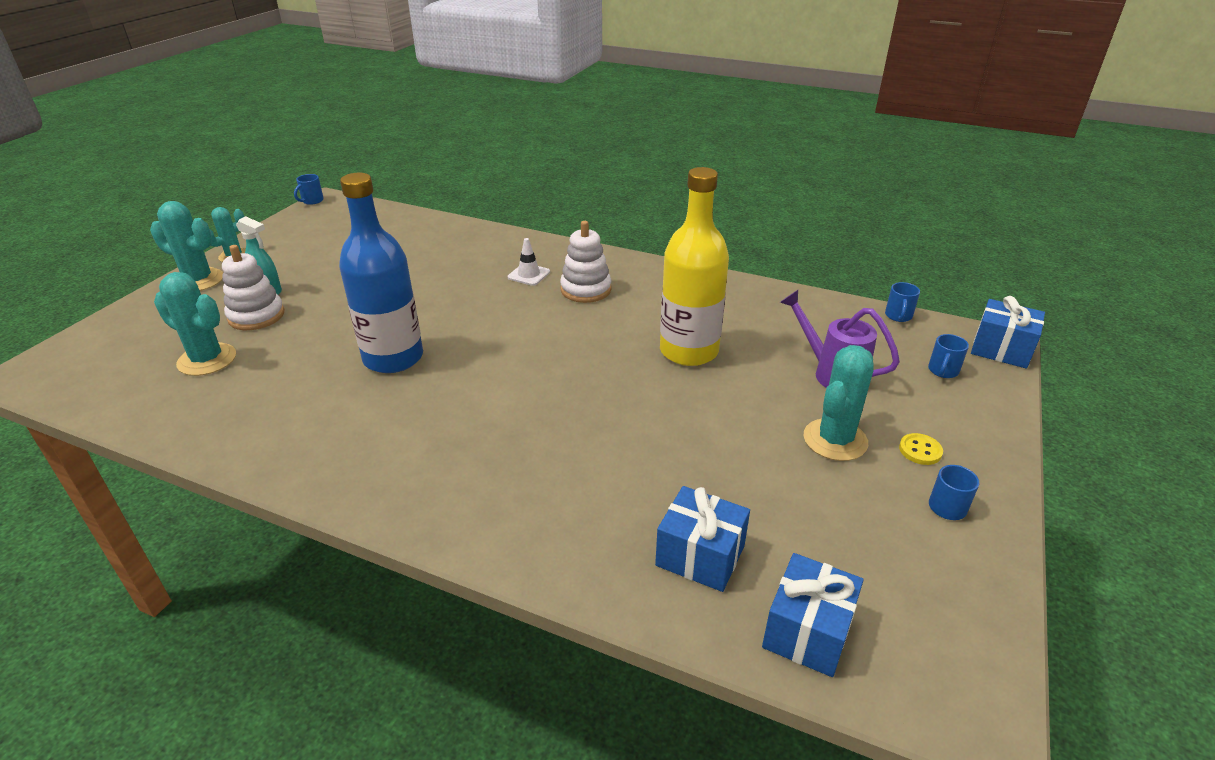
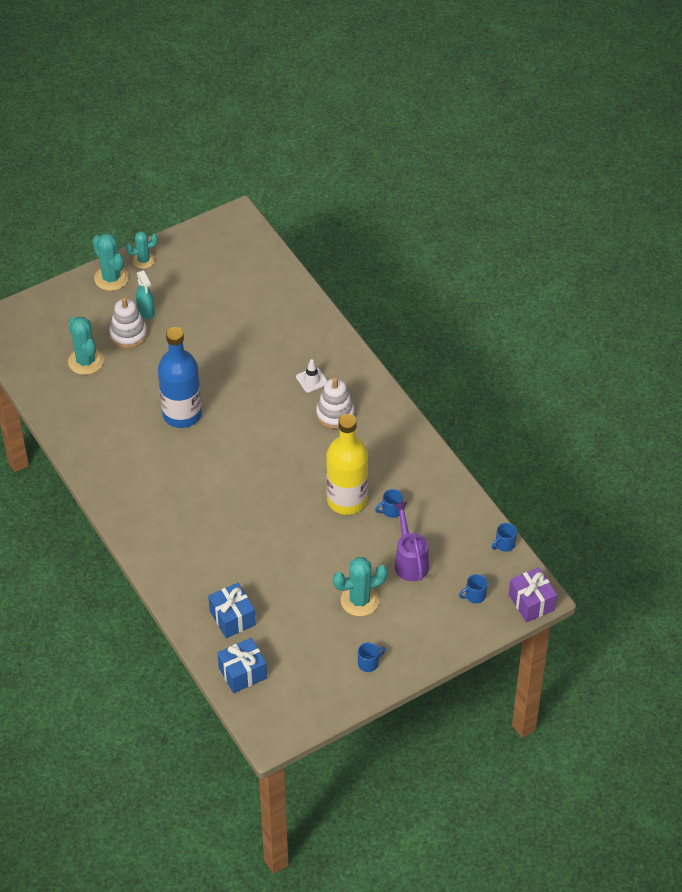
camera: 35 degrees right, 15 degrees up
blue mug [294,174,324,205] -> blue mug moved to [375,489,403,518]
yellow button [899,433,943,465] -> none
blue gift [971,296,1045,369] -> purple gift [509,567,557,622]

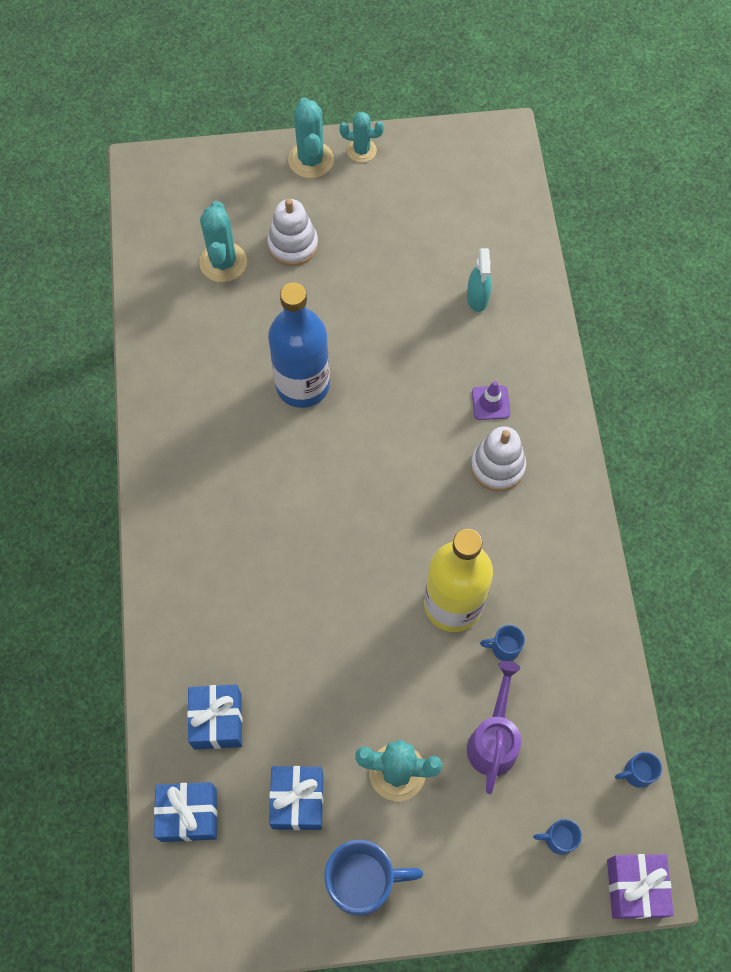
camera: 25 degrees right, 15 degrees up
turquoise spray bottle [136,270,155,319] -> turquoise spray bottle moved to [467,248,492,312]
white traffic cone [296,359,328,393] -> purple traffic cone [472,381,510,420]
blue mug [358,642,386,672] -> blue mug [324,840,423,916], size x2.09
none -> blue gift [269,766,323,830]

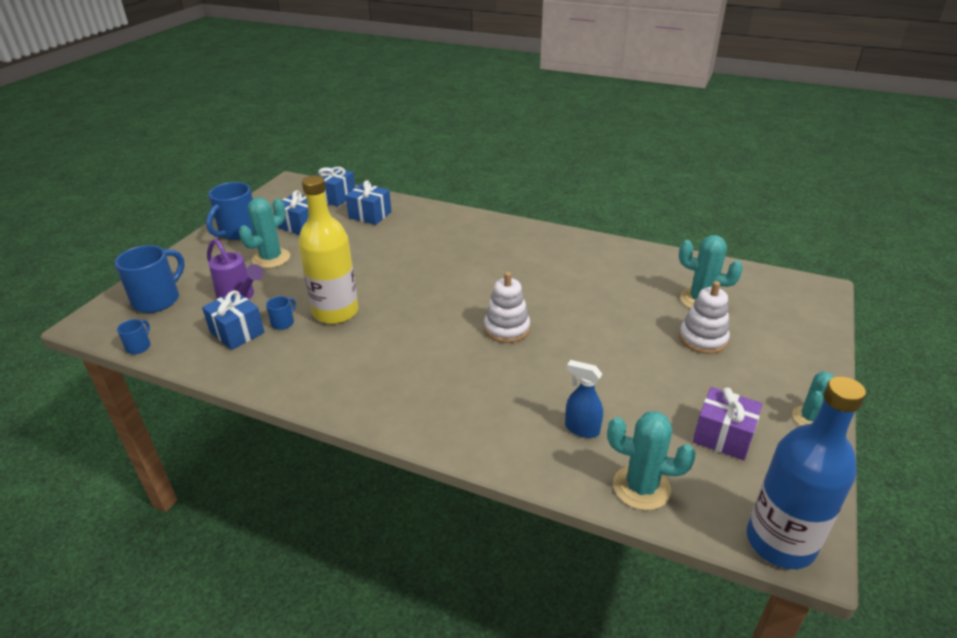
camera: 120 degrees right, 30 degrees down
blue bottle [268,283,330,408] -> blue bottle moved to [747,376,866,569]
turquoise cactus [288,97,334,178] -> turquoise cactus moved to [607,411,696,510]
turquoise spray bottle [467,248,492,312] -> blue spray bottle [565,360,603,438]
white stacking toy [471,426,526,491] -> white stacking toy moved to [484,272,530,343]
purple traffic cone [472,381,510,420] -> none
blue mug [533,819,582,855] -> blue mug [115,245,185,313], size x2.09
purple gift [607,854,674,919] -> purple gift moved to [693,387,763,460]
none -> blue gift [202,290,265,350]

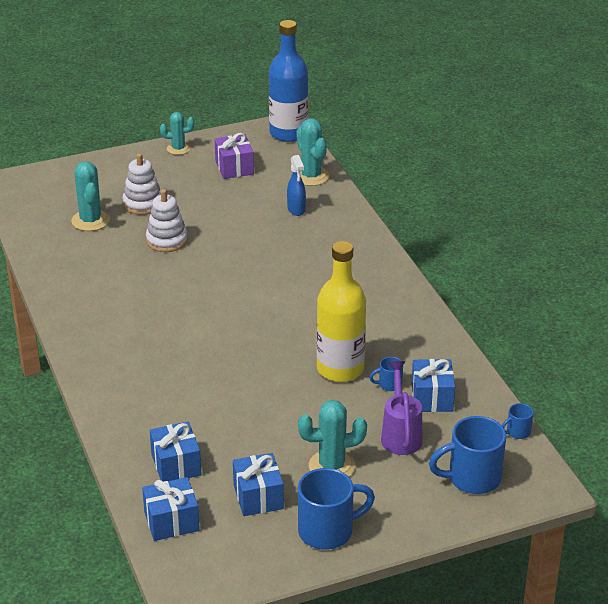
camera: 135 degrees left, 0 degrees up
white stacking toy [484,272,530,343] -> white stacking toy moved to [146,189,188,252]

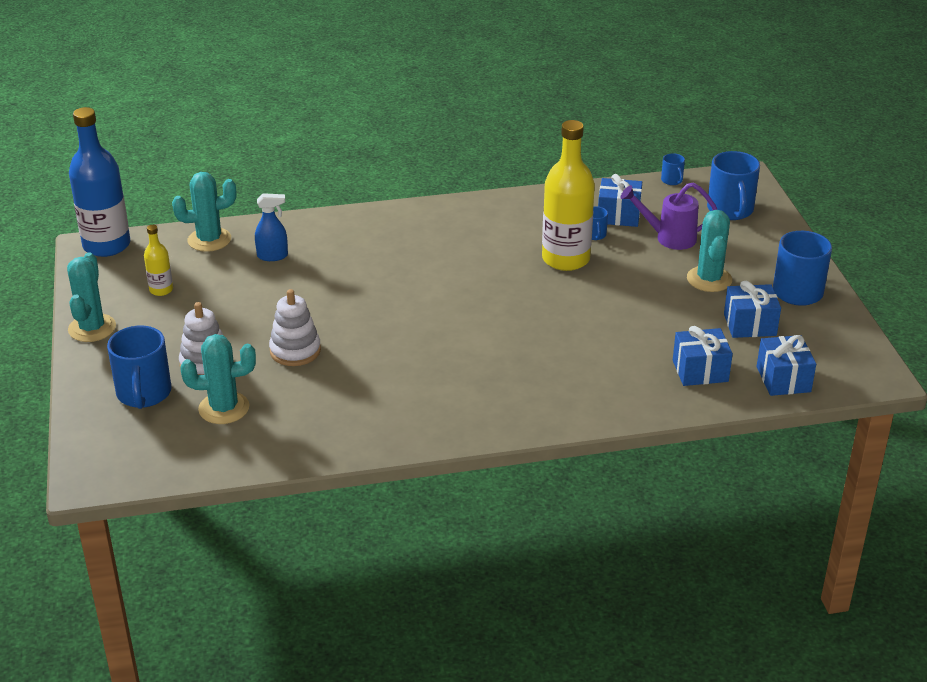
camera: 80 degrees left, 0 degrees up
turquoise cactus [160,112,194,155] -> turquoise cactus [67,253,116,342], size x1.53
purple gift [215,133,254,179] -> yellow bottle [144,225,173,296]
none -> blue mug [107,326,172,409]

